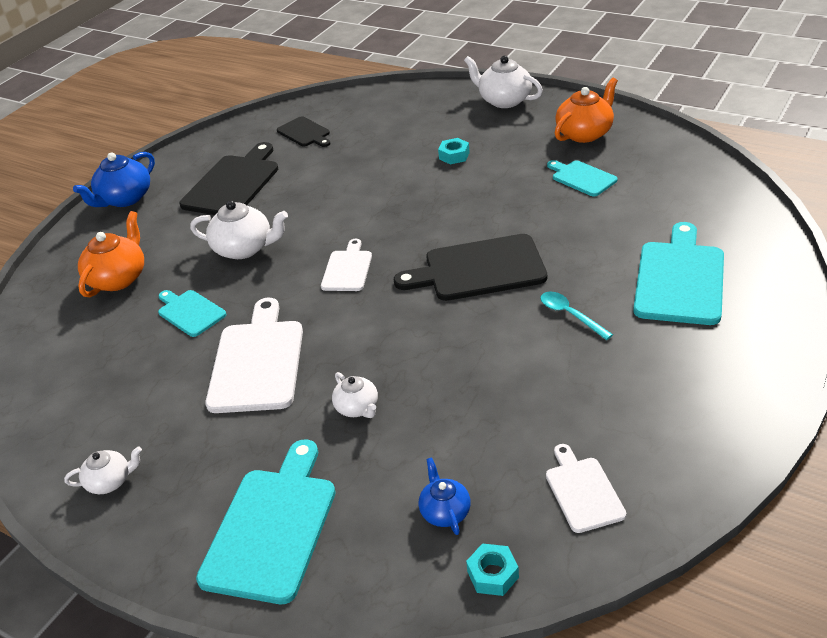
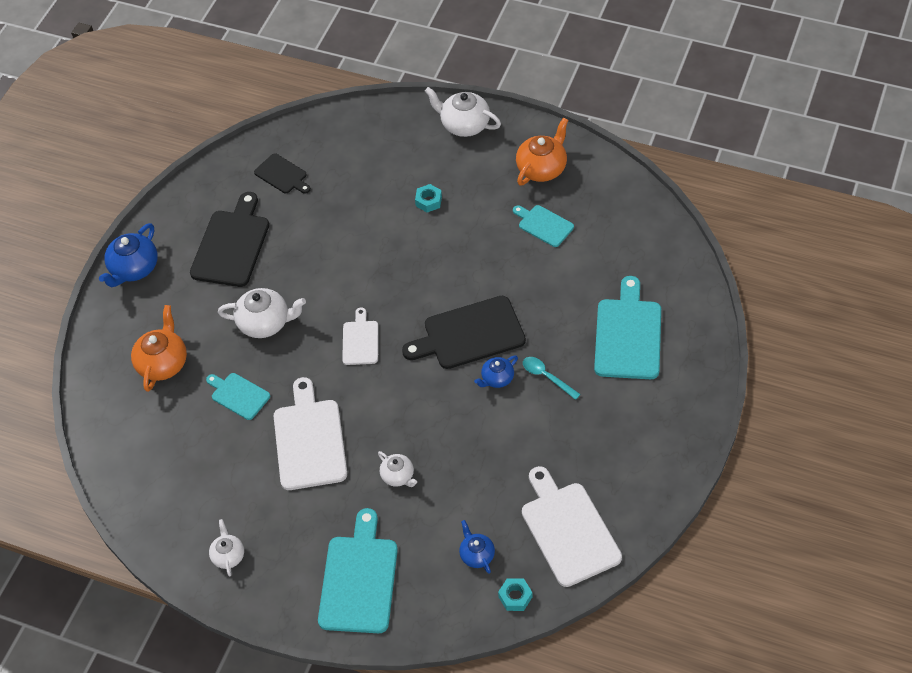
camera: 10 degrees left, 15 degrees up
white teapot [64,446,142,494] -> white teapot turned 75 degrees counterclockwise [209,519,244,576]
white cutting board [546,444,626,533] -> white cutting board [522,466,622,587], size x1.79
none -> blue teapot [474,356,518,388]

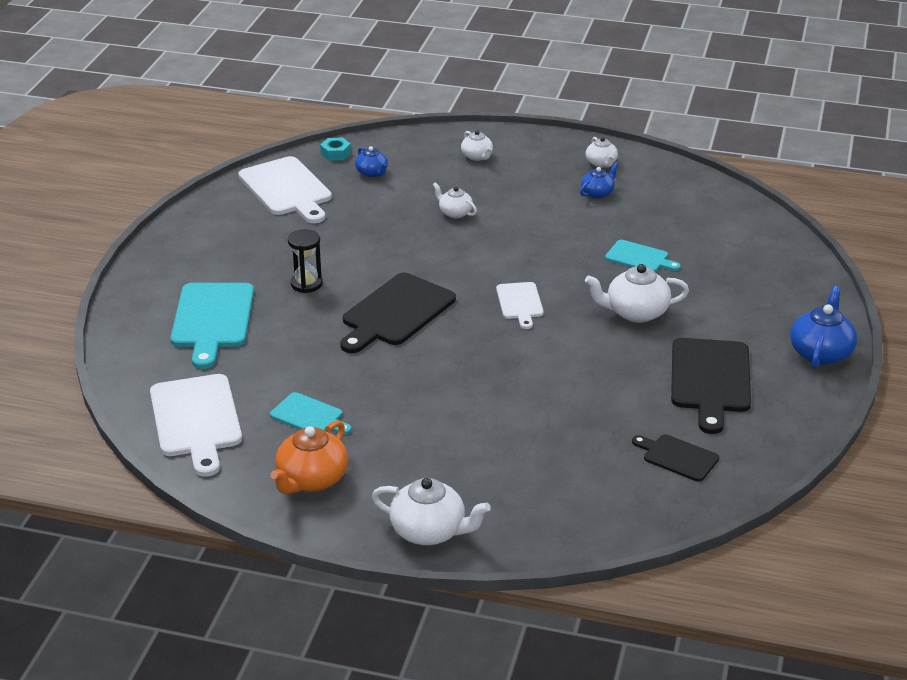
camera: 170 degrees right, 20 degrees down
orange teapot [131,305,187,392] -> none
white cutting board [274,377,347,490] -> white cutting board moved to [150,374,242,477]
turquoise cutting board [318,508,398,633] -> white teapot [461,130,493,161]
black cutting board [402,296,526,369] -> black cutting board turned 150 degrees clockwise [340,273,456,353]
turquoise nut [415,184,442,212] -> none
blue teapot [474,356,518,388] -> blue teapot moved to [580,162,619,198]
turquoise spoon [523,357,581,400] -> black hourglass [288,229,323,293]

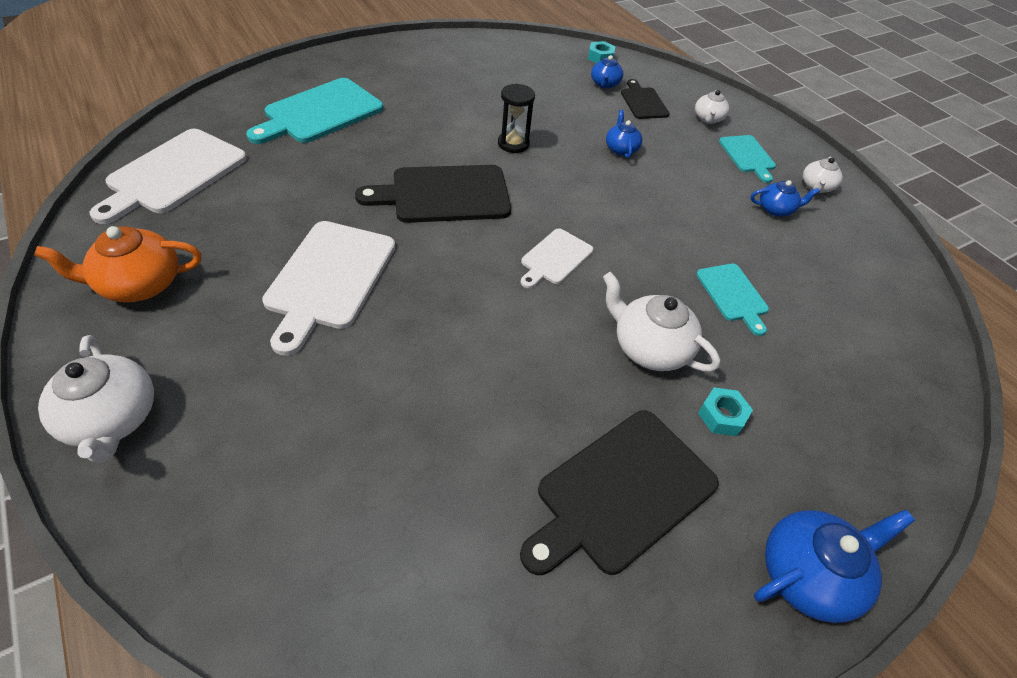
camera: 40 degrees right, 15 degrees up
white cutting board [238,156,332,223] -> white cutting board moved to [262,221,395,356]
turquoise cutting board [270,392,351,435] -> turquoise cutting board moved to [719,135,776,183]
black hourglass [288,229,323,293] -> black hourglass moved to [498,84,535,153]
white teapot [433,182,477,218] -> blue teapot [606,110,643,158]
black cutting board [632,434,719,482] -> black cutting board moved to [621,79,670,119]
none -> turquoise nut [698,387,753,436]

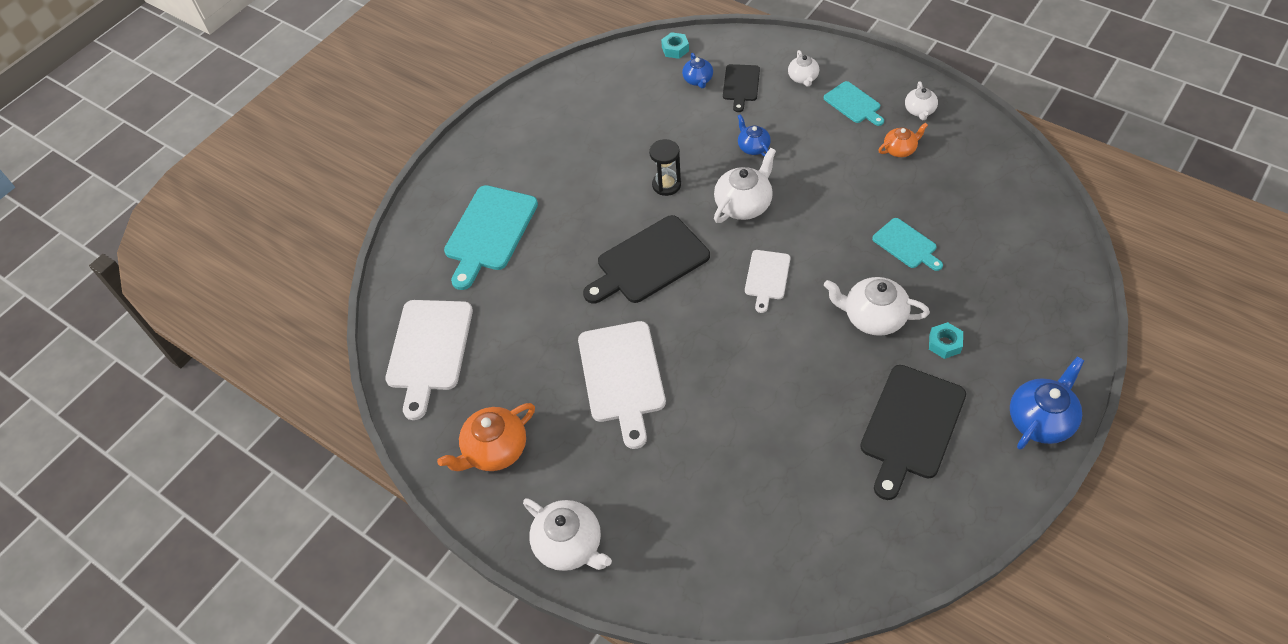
camera: 15 degrees left, 5 degrees up
black cutting board [621,79,670,119] -> black cutting board turned 135 degrees counterclockwise [723,64,760,112]
blue teapot [751,180,820,217] -> orange teapot [878,123,928,157]
none -> white teapot [714,148,776,223]

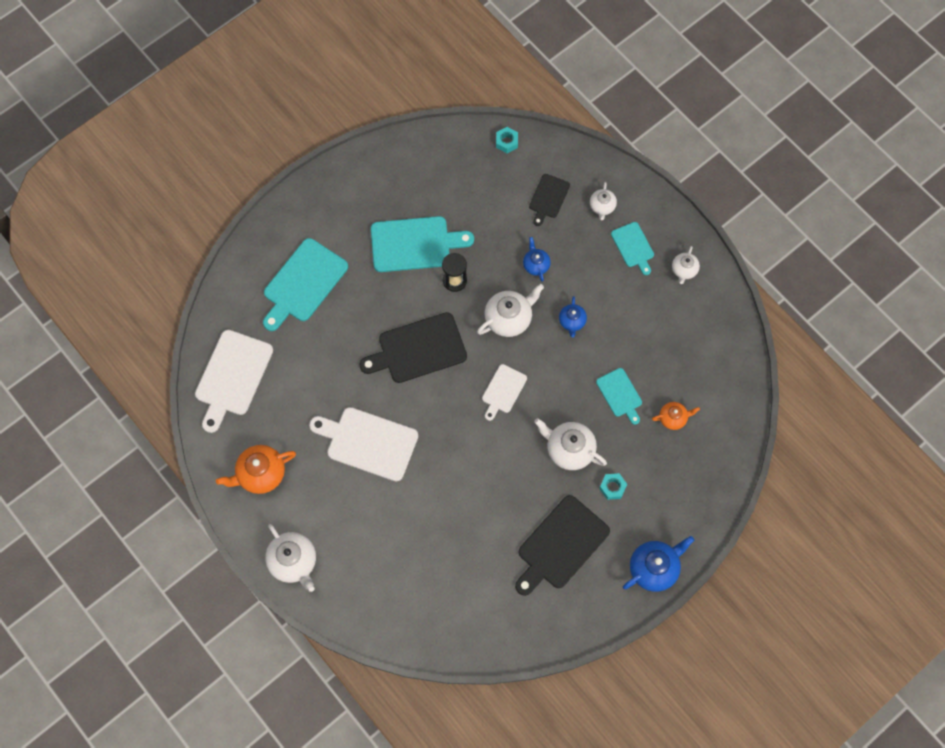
camera: 10 degrees right, 15 degrees up
white cutting board [578,321,666,449] -> white cutting board turned 105 degrees clockwise [309,407,418,482]
blue teapot [682,53,713,88] -> blue teapot moved to [559,296,587,338]
orange teapot [878,123,928,157] -> orange teapot moved to [652,402,700,430]
none -> turquoise cutting board [371,216,474,272]

